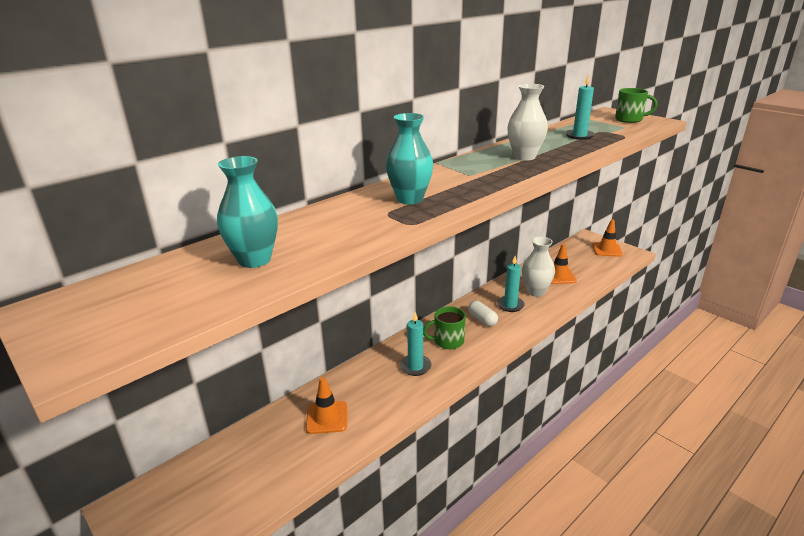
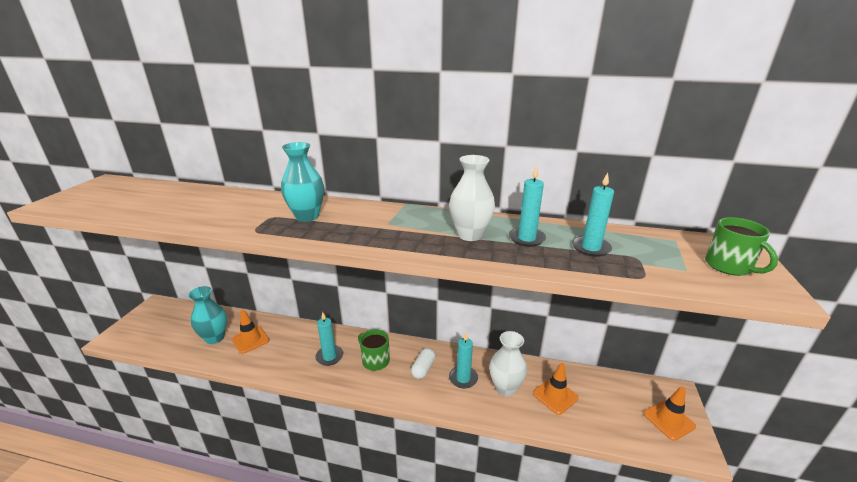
camera: 55 degrees right, 0 degrees up
turquoise vase [217,156,278,268] -> turquoise vase moved to [188,286,227,344]
none -> turquoise candle [509,165,546,247]

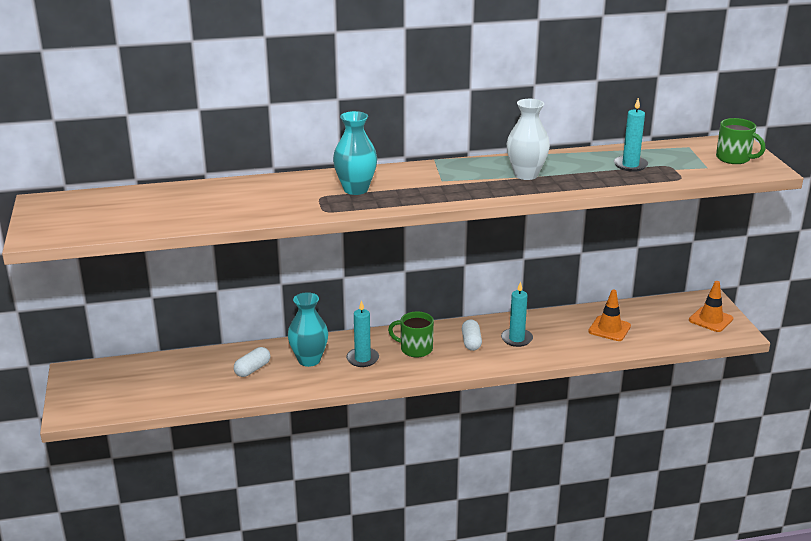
camera: 25 degrees left, 0 degrees up
turquoise vase [188,286,227,344] -> turquoise vase moved to [288,292,328,367]
orange traffic cone [232,310,269,354] -> white capsule [234,347,270,377]
white vase [489,331,527,396] -> none
turquoise candle [509,165,546,247] -> none

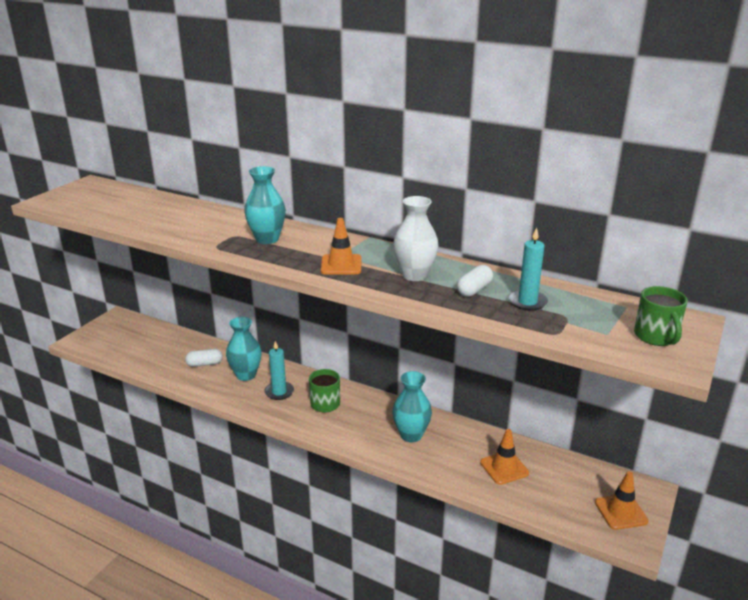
camera: 40 degrees right, 0 degrees up
white capsule [462,319,482,351] -> white capsule moved to [457,265,493,297]
turquoise candle [501,281,533,347] -> turquoise vase [392,371,432,442]
none -> orange traffic cone [321,218,361,275]

